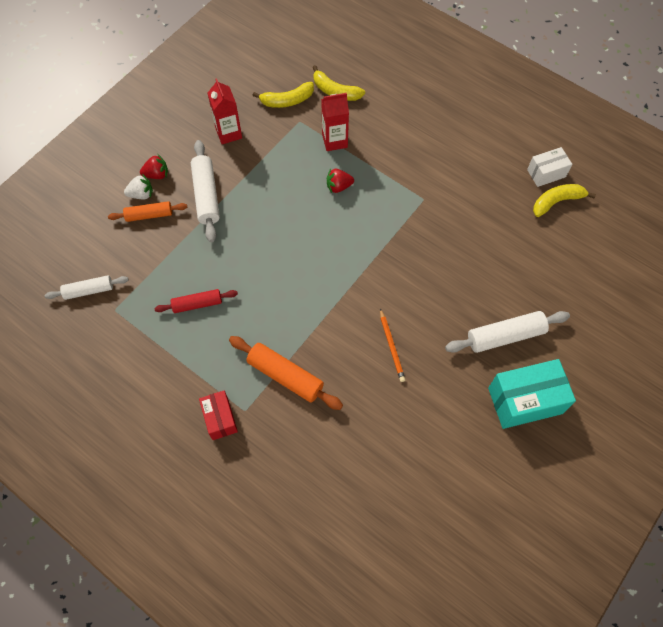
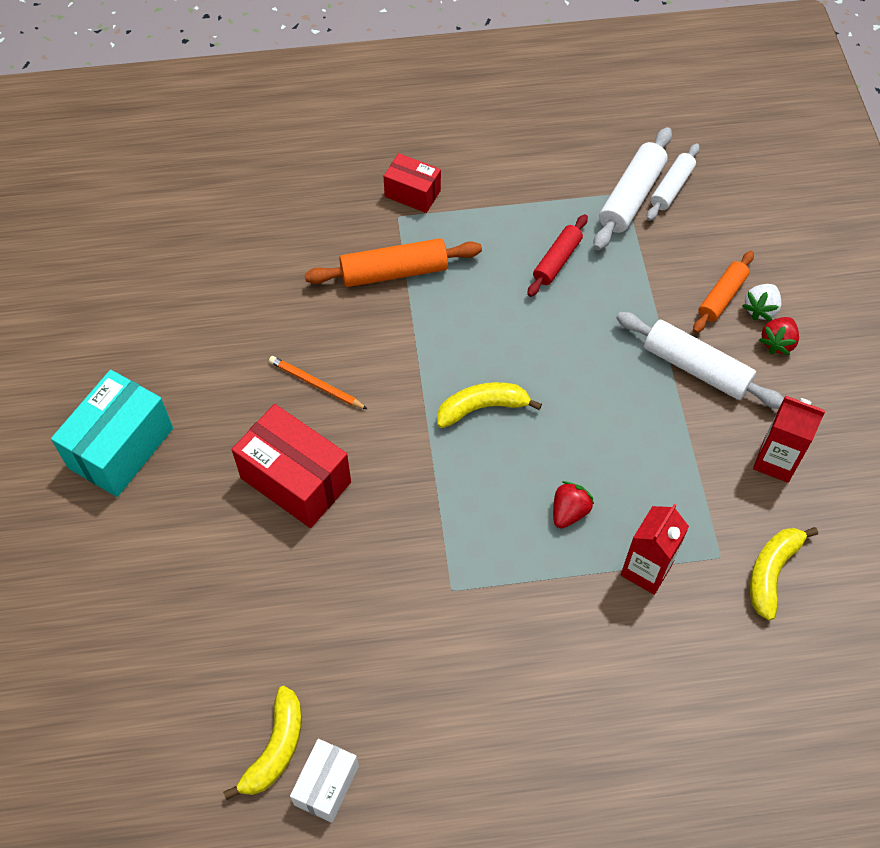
camera: 135 degrees right, 5 degrees down
yellow banana [312,65,365,101] -> yellow banana moved to [437,382,542,428]
white rolling pin [445,311,570,353] -> white rolling pin moved to [594,127,672,250]
none -> red box [232,404,351,528]

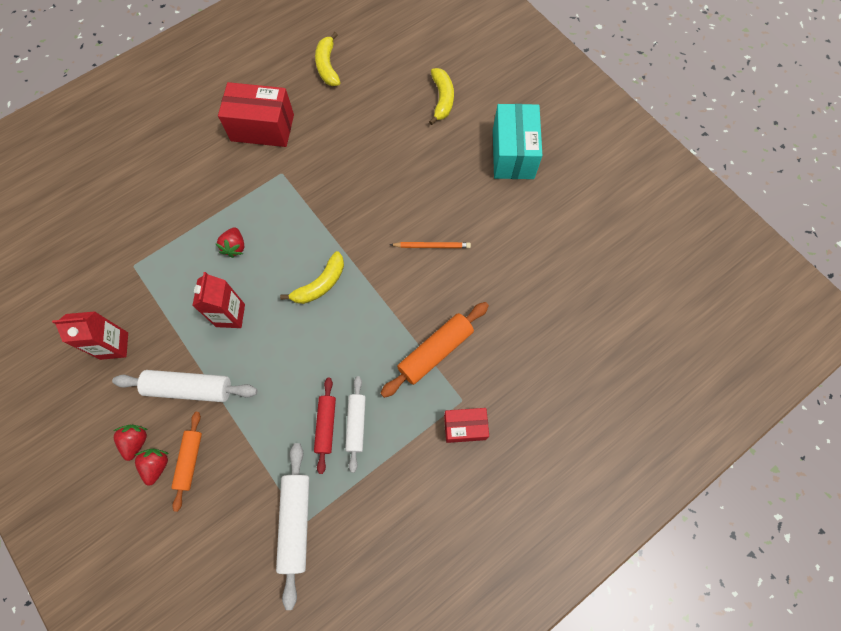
camera: 150 degrees right, 10 degrees up
red box [232,404,351,528] -> red box moved to [218,82,294,147]
white box [290,739,359,823] -> none
red carton [621,504,689,595] -> red carton moved to [192,272,245,328]
white rolling pin [647,144,700,221] -> white rolling pin moved to [345,376,366,473]
white strawberry [742,284,781,321] -> red strawberry [135,449,169,485]
yellow banana [750,527,818,620] -> yellow banana moved to [429,68,454,125]

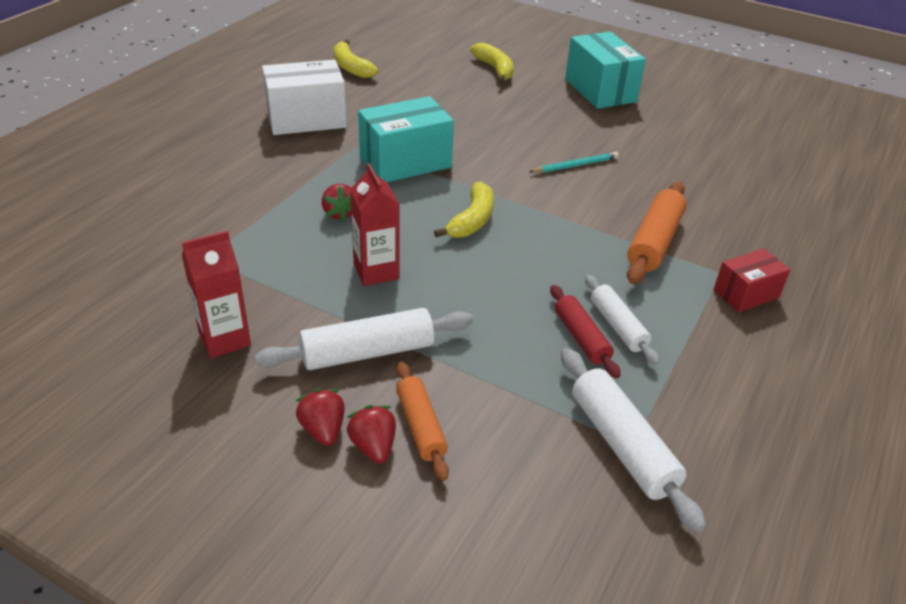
camera: 25 degrees left, 30 degrees down
red box [218,82,294,147] -> white box [262,60,347,135]
orange pencil [390,242,471,248] -> turquoise pencil [529,152,619,173]
none -> turquoise box [358,96,454,182]

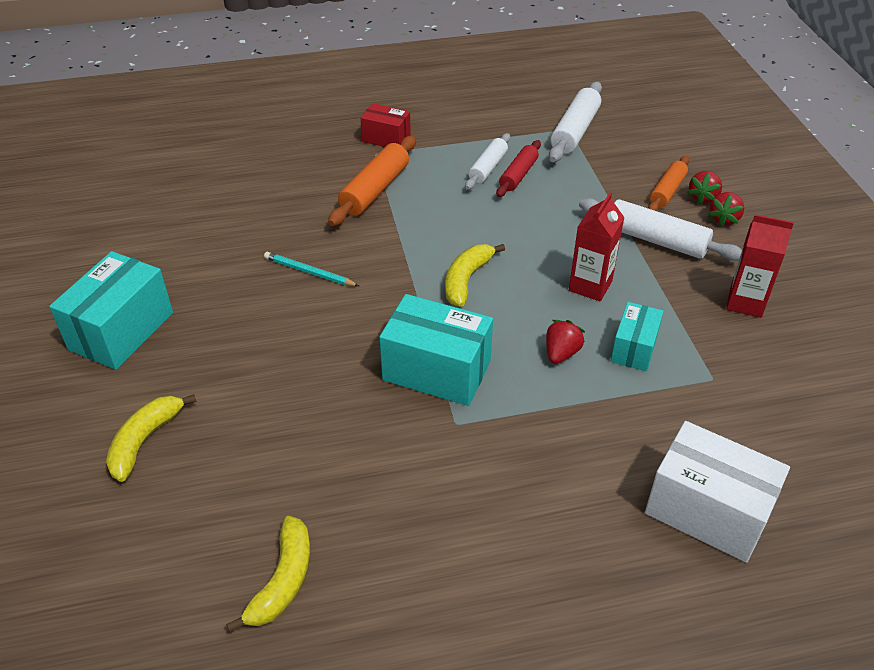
camera: 130 degrees left, 5 degrees up
white box [262,60,347,135] -> white box moved to [645,421,790,563]
yellow banana [434,182,494,238] -> yellow banana turned 45 degrees counterclockwise [445,244,505,307]
orange rolling pin [627,181,686,284] -> orange rolling pin turned 45 degrees counterclockwise [328,136,416,226]
none -> turquoise box [611,302,664,371]

